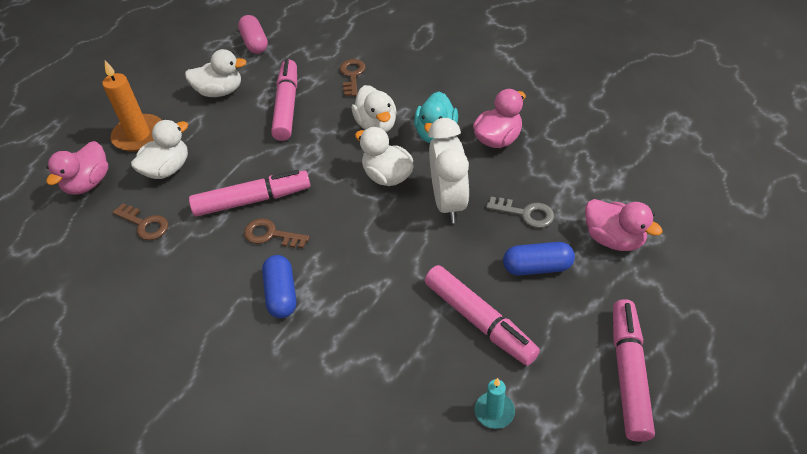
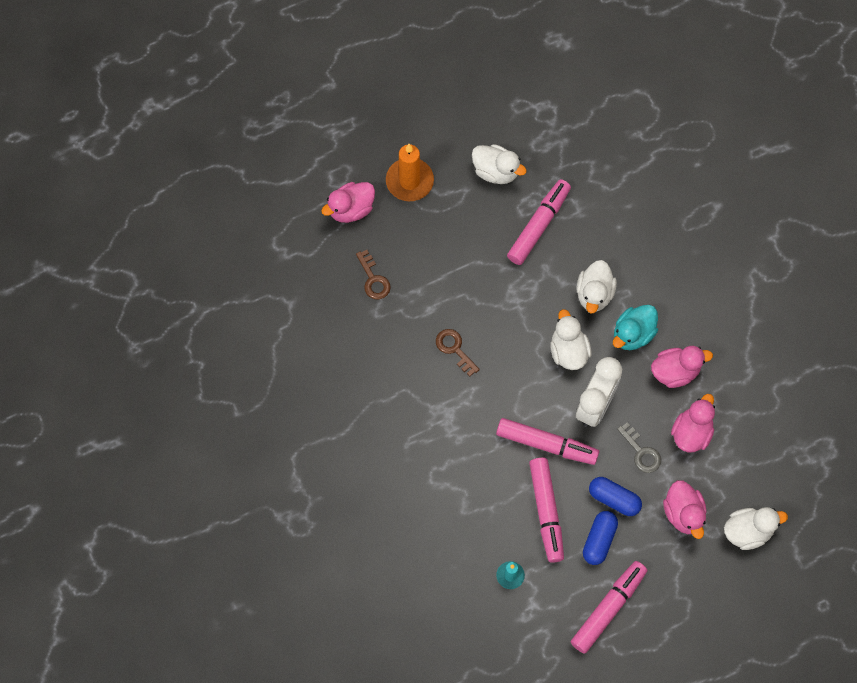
camera: 30 degrees right, 20 degrees up
white duck [131,120,188,179] -> white duck moved to [724,507,788,550]
pink marker [189,170,310,217] -> pink marker moved to [496,418,599,465]
pink capsule [238,15,268,54] -> none
blue capsule [262,255,296,318] -> blue capsule moved to [583,511,618,565]
brown key [340,59,366,96] -> none
none -> pink duck [671,394,715,453]

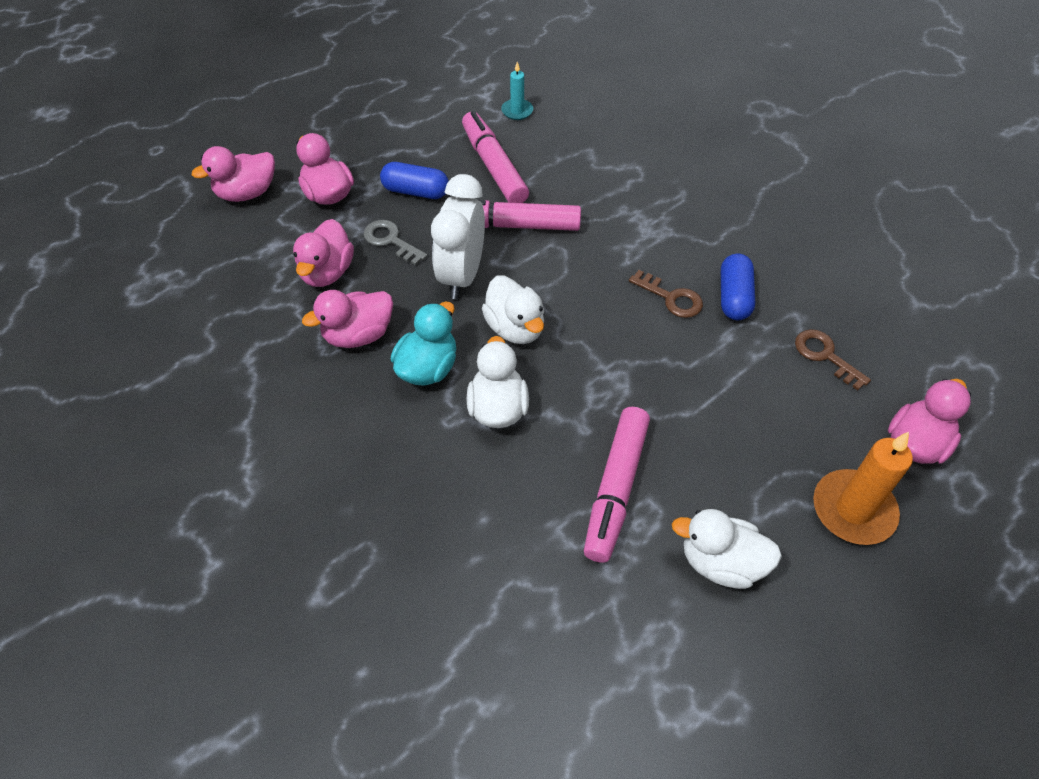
camera: 165 degrees right, 15 degrees down
pink marker [571,561,647,654] -> none
blue capsule [583,511,618,565] -> blue capsule moved to [721,254,755,320]
white duck [724,507,788,550] -> pink duck [192,146,275,202]

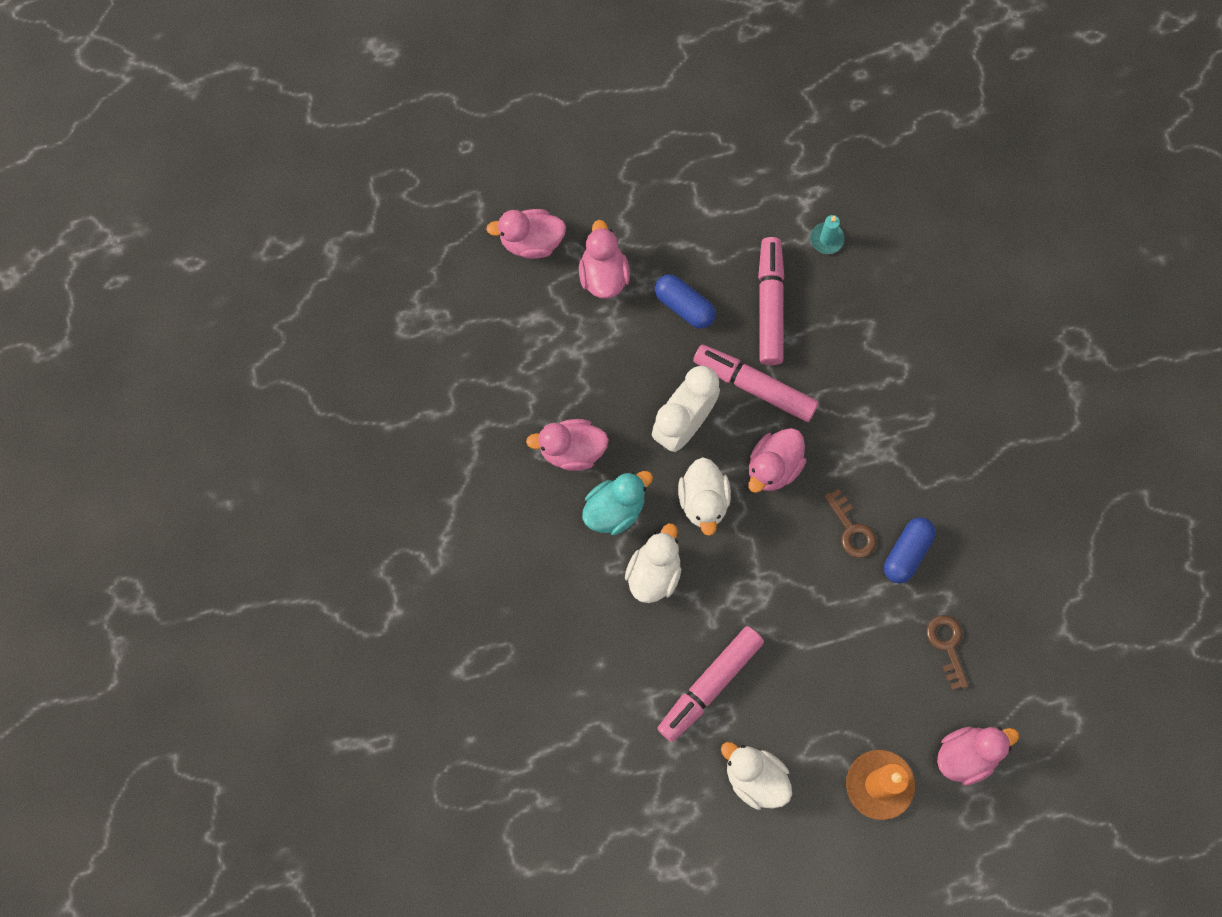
camera: 25 degrees right, 20 degrees up
pink duck [293,219,354,287] -> pink duck moved to [748,428,806,493]
grey key [363,220,427,266] -> none

